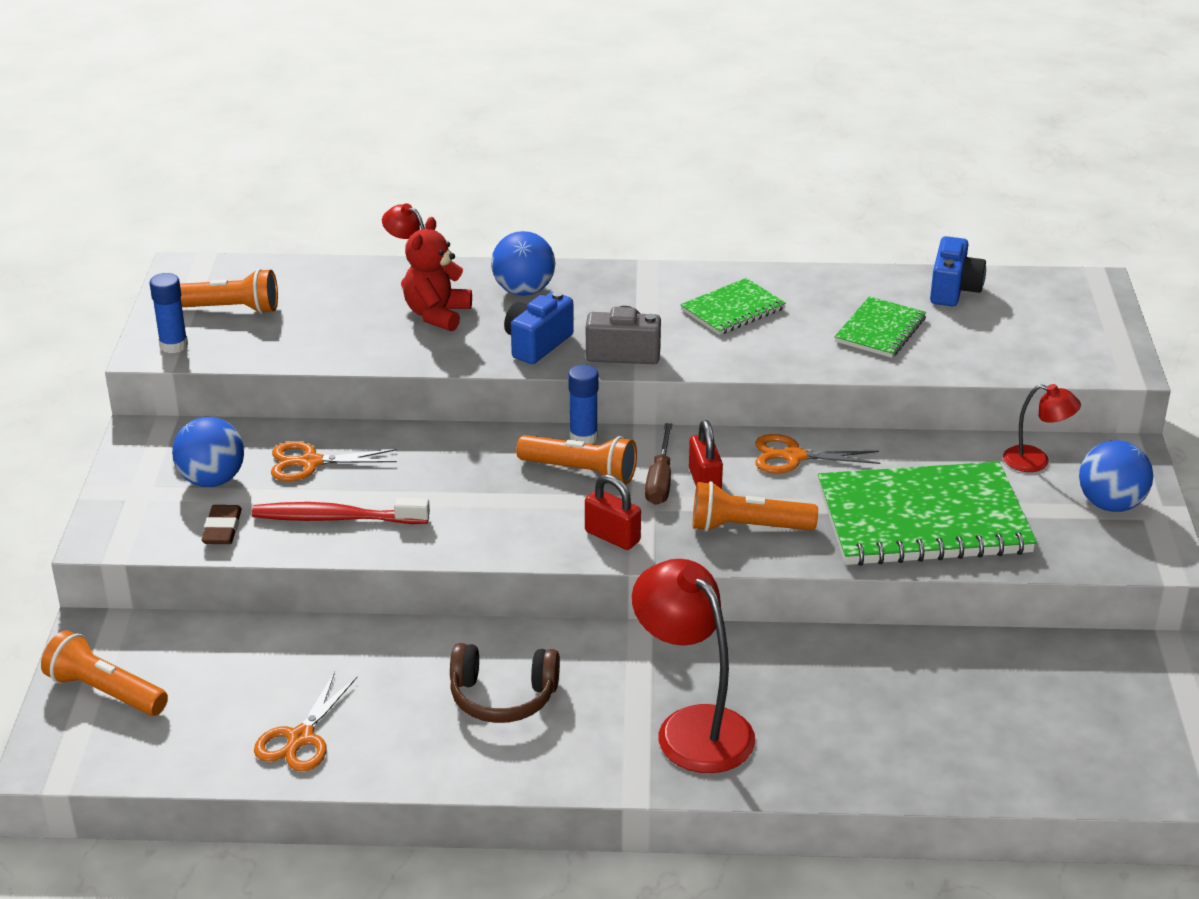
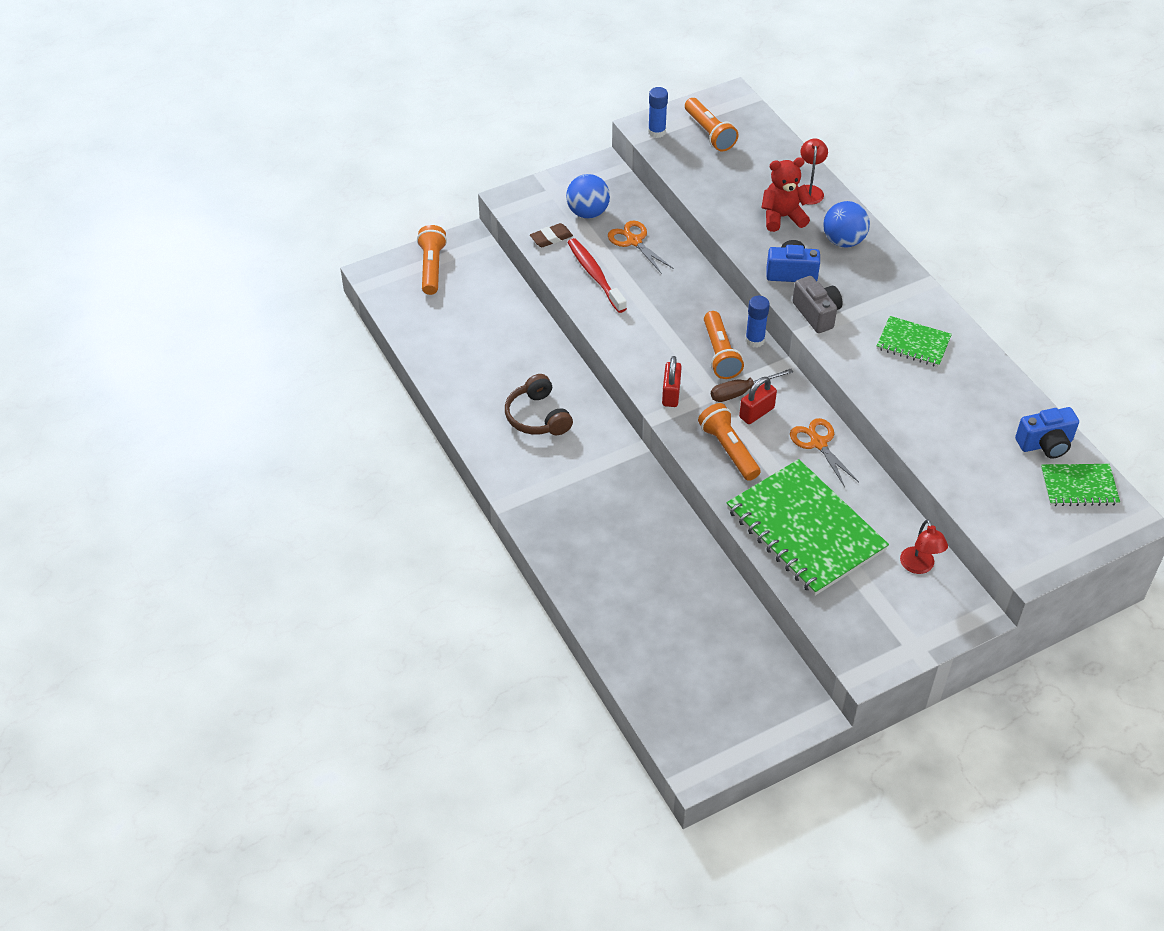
camera: 60 degrees right, 15 degrees up
orange scissors [254,672,357,771] -> none
red lamp [632,559,755,773] -> none
green notebook [834,296,926,358] -> green notebook moved to [1041,464,1120,506]
blue ball [1079,440,1153,512] -> none

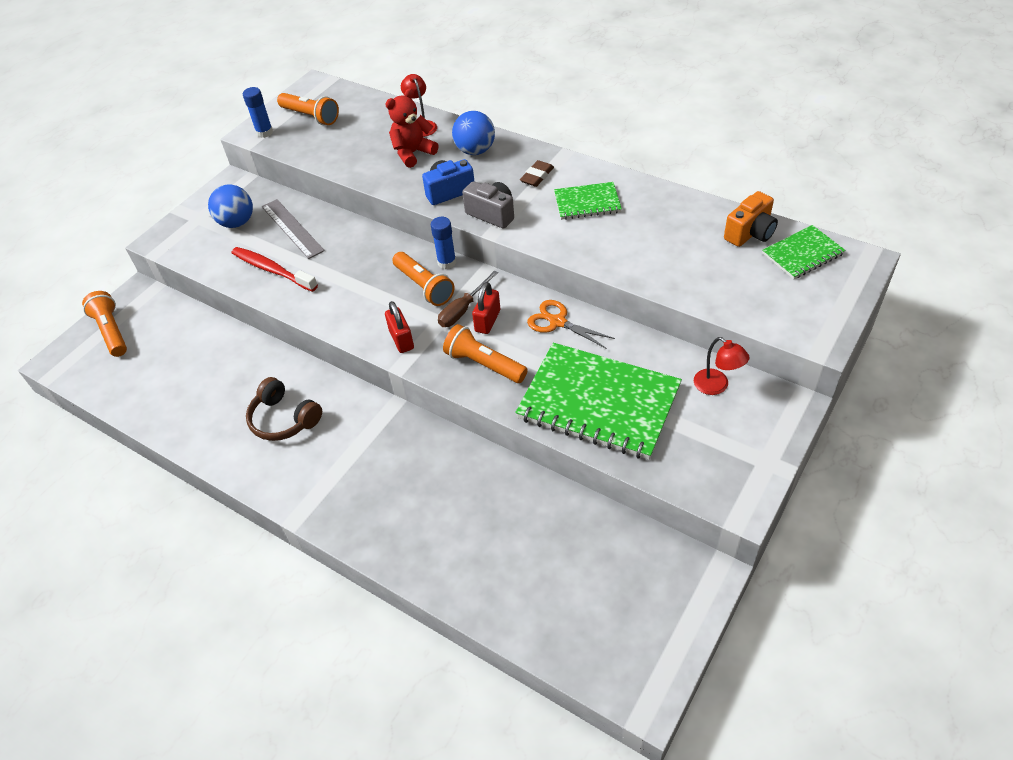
camera: 25 degrees left, 0 degrees up
brown eraser [530,223,573,247] -> brown eraser moved to [520,160,554,187]
orange scissors [608,220,674,274] -> grey ruler [262,199,325,259]
blue camera [1015,407,1079,459] -> orange camera [724,191,778,247]

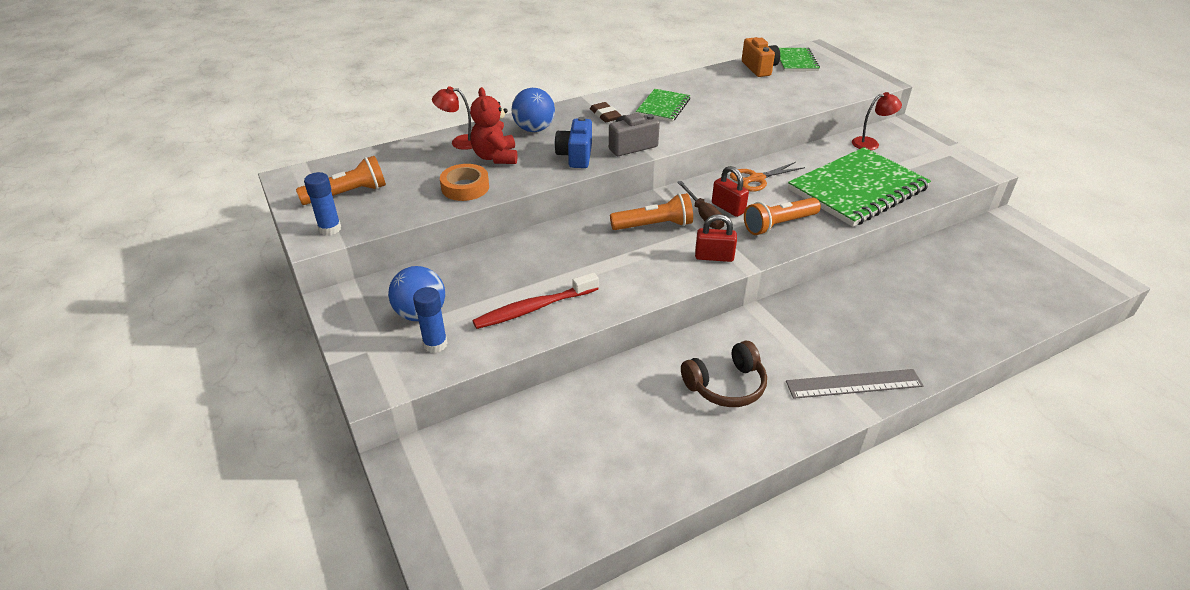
camera: 65 degrees left, 10 degrees down
orange flashlight [82,291,127,357] -> none
grey ruler [262,199,325,259] -> grey ruler moved to [786,369,924,399]
blue glue stick [431,217,456,269] -> blue glue stick moved to [413,287,448,353]
none -> orange tape [440,164,489,201]

